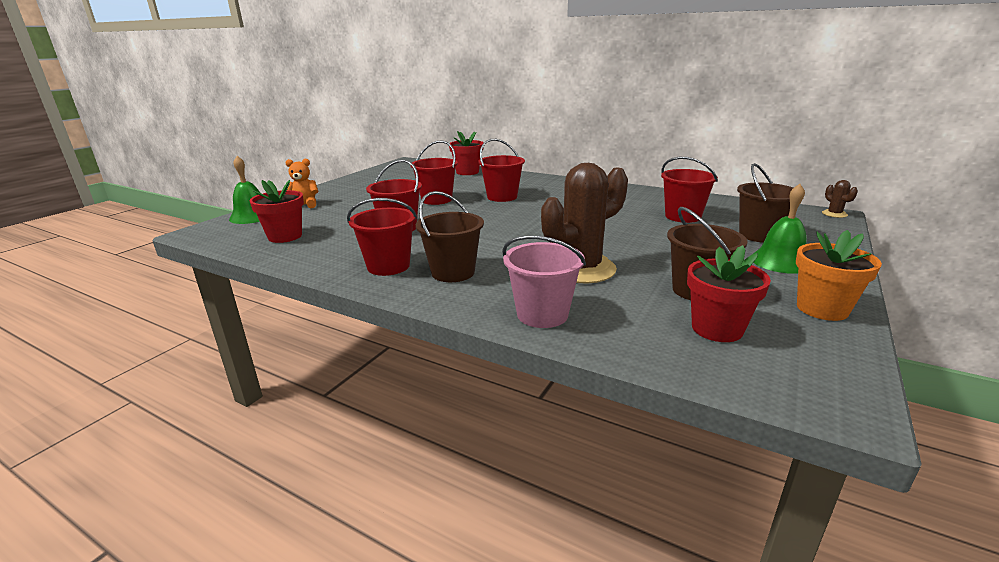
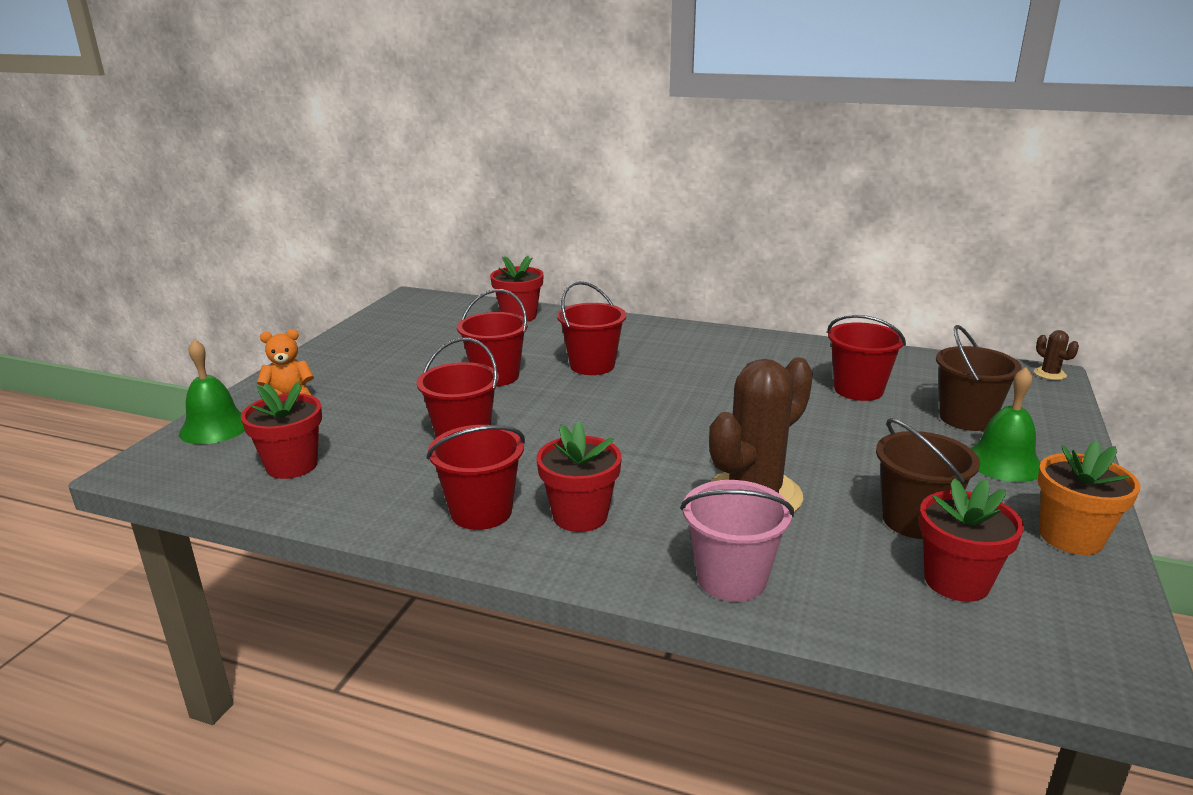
camera: 10 degrees left, 0 degrees up
brown bucket [416,191,484,282] -> red flower pot [536,421,622,532]

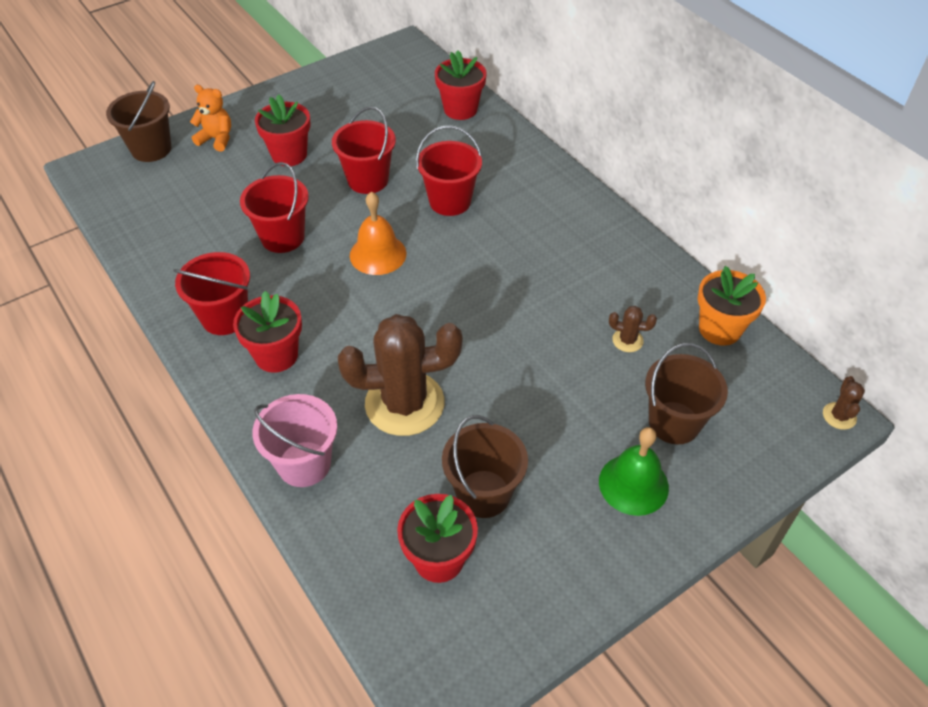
camera: 35 degrees right, 25 degrees up
green bell [179,339,245,444] -> brown bucket [106,81,171,162]
red flower pot [241,382,322,479] -> red flower pot moved to [255,94,311,166]
red bucket [827,315,906,401] -> brown cactus [609,306,657,352]
orange flower pot [1037,440,1140,555] -> orange flower pot moved to [698,266,766,346]
none -> orange bell [350,192,406,275]

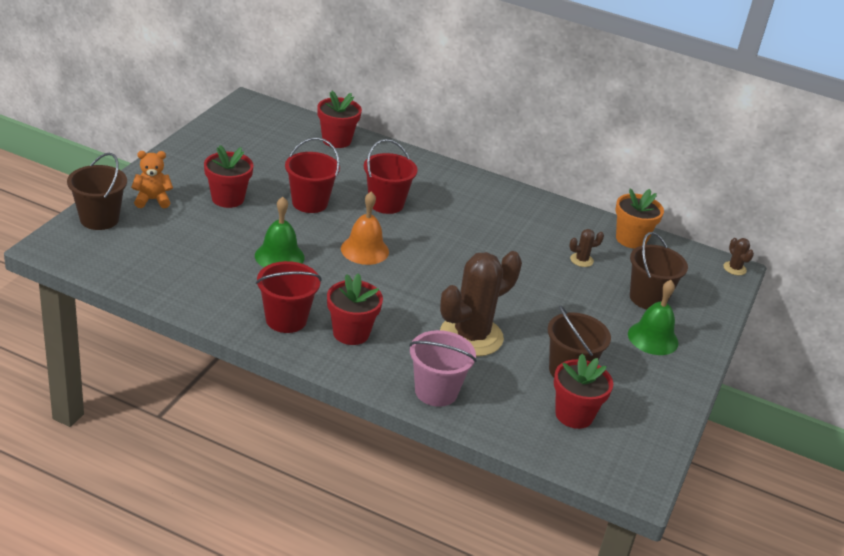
camera: 35 degrees left, 15 degrees down
red bucket [240,162,309,253] -> green bell [255,197,304,267]

